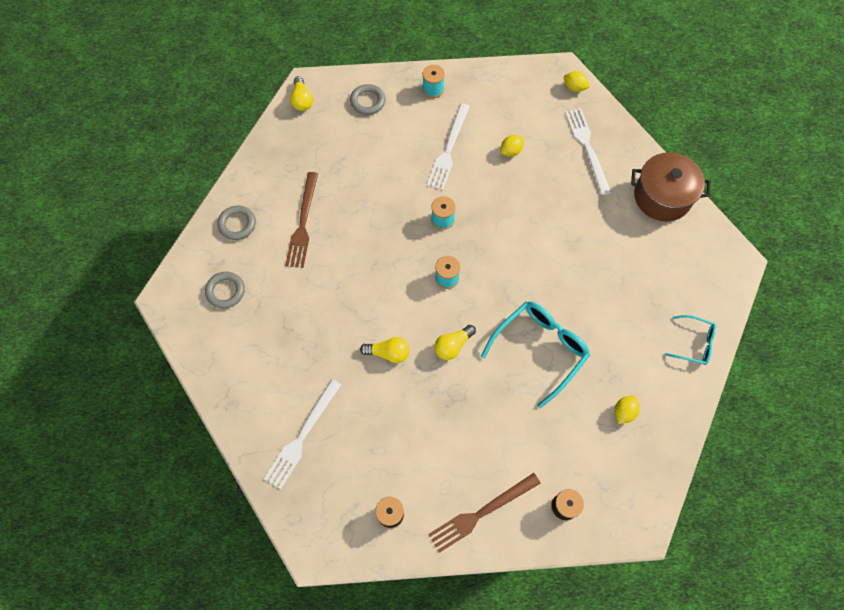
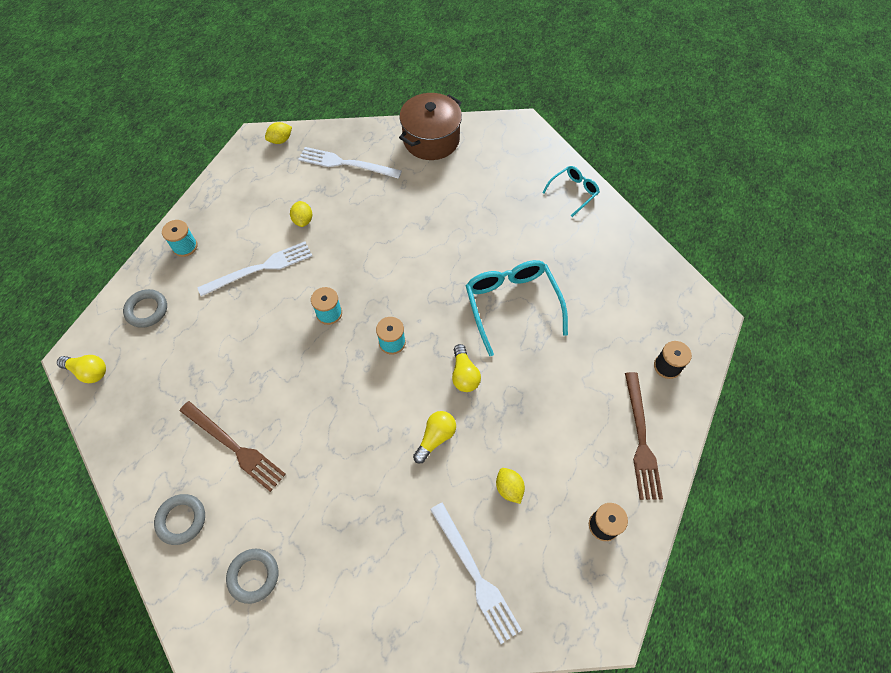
camera: 60 degrees left, 5 degrees down
white fork [427,103,470,190] -> white fork turned 75 degrees counterclockwise [197,242,312,296]
yellow lemon [615,395,640,424] -> yellow lemon moved to [496,468,525,504]

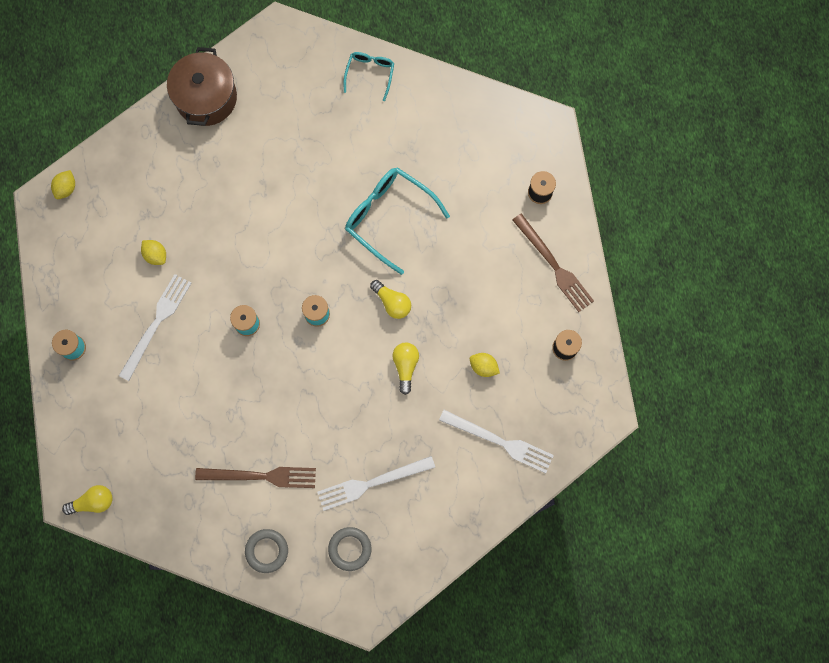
camera: 35 degrees left, 15 degrees up
grey ring [123,289,167,328] -> none
white fork [298,147,402,179] -> white fork moved to [317,456,435,511]

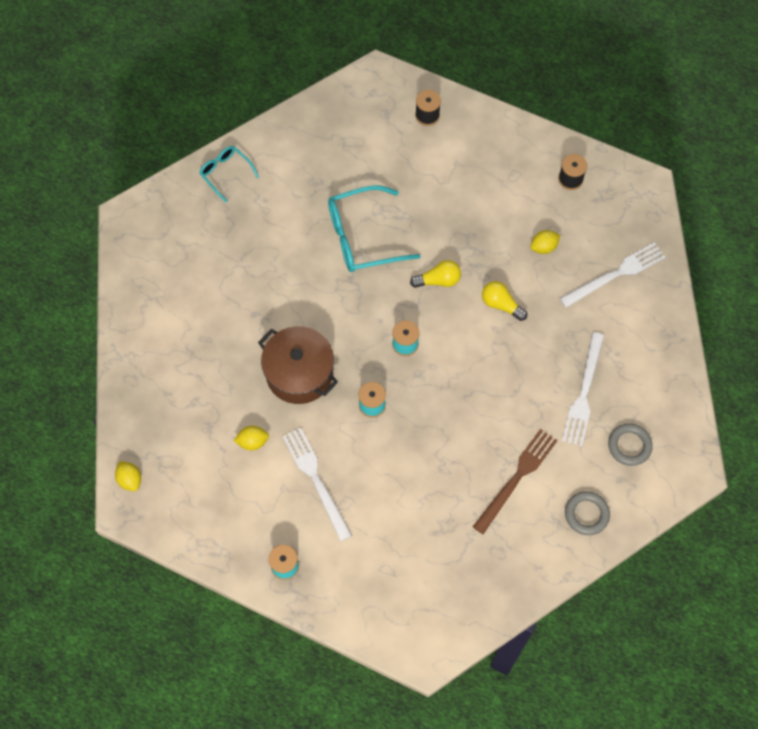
camera: 55 degrees left, 10 degrees down
yellow light bulb [62,485,113,515] -> none
brown pot [167,47,237,126] -> brown pot moved to [258,326,338,404]
brown fork [513,213,594,312] -> none

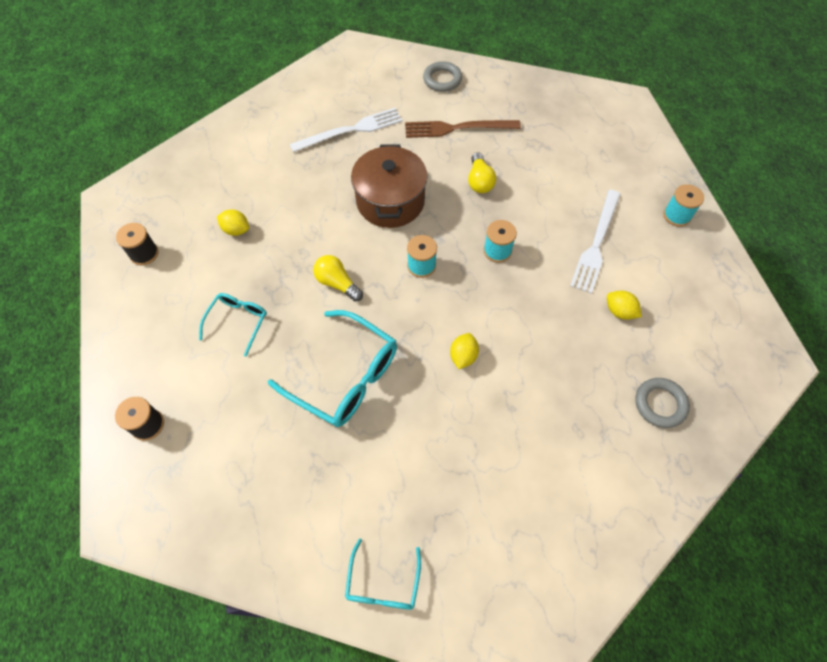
camera: 130 degrees left, 5 degrees down
yellow lemon [115,461,141,491] -> yellow lemon moved to [450,333,479,369]
brown pot [258,326,338,404] -> brown pot moved to [351,144,428,228]
yellow light bulb [482,281,527,321] -> yellow light bulb moved to [468,152,496,193]
white fork [559,242,665,308] -> none
grey ring [608,423,653,466] -> grey ring moved to [635,378,690,428]
none -> turquoise glasses [199,293,267,357]

